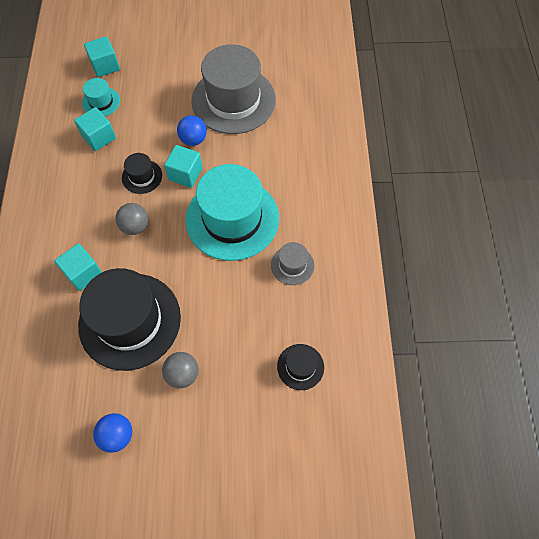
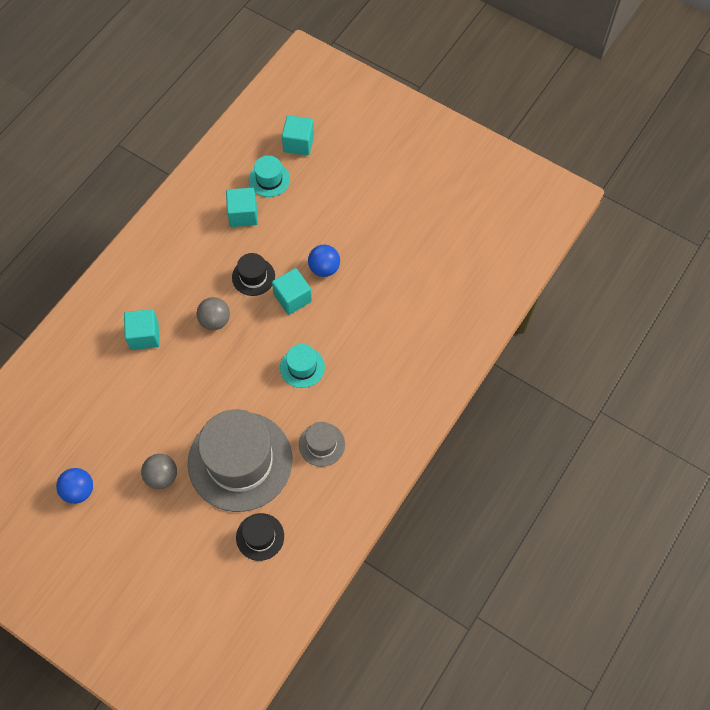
camera: 35 degrees right, 0 degrees up
black hat [78,268,181,371] -> none
turquoise hat [185,164,279,261] -> turquoise hat [280,344,325,388], size x0.45
grey hat [192,44,276,134] -> grey hat moved to [188,409,292,512]

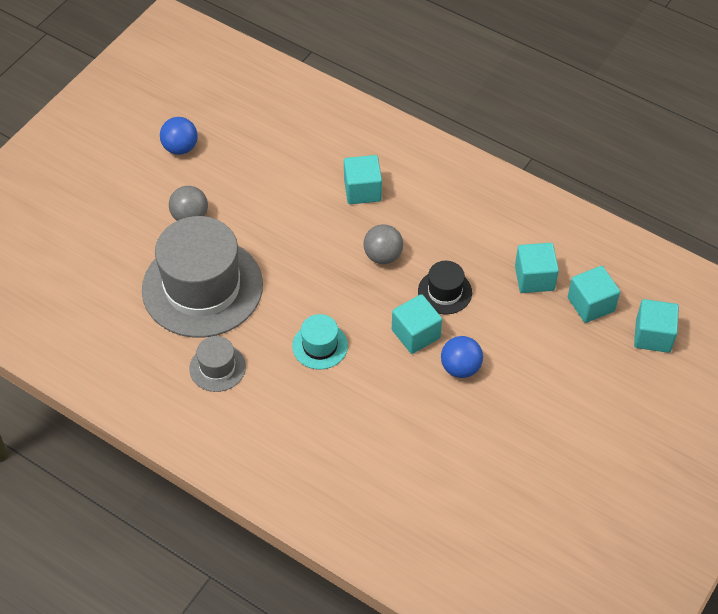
camera: 90 degrees right, 10 degrees down
black hat [236,513,284,561] -> none
turquoise hat [249,155,290,197] -> turquoise cube [568,266,620,323]

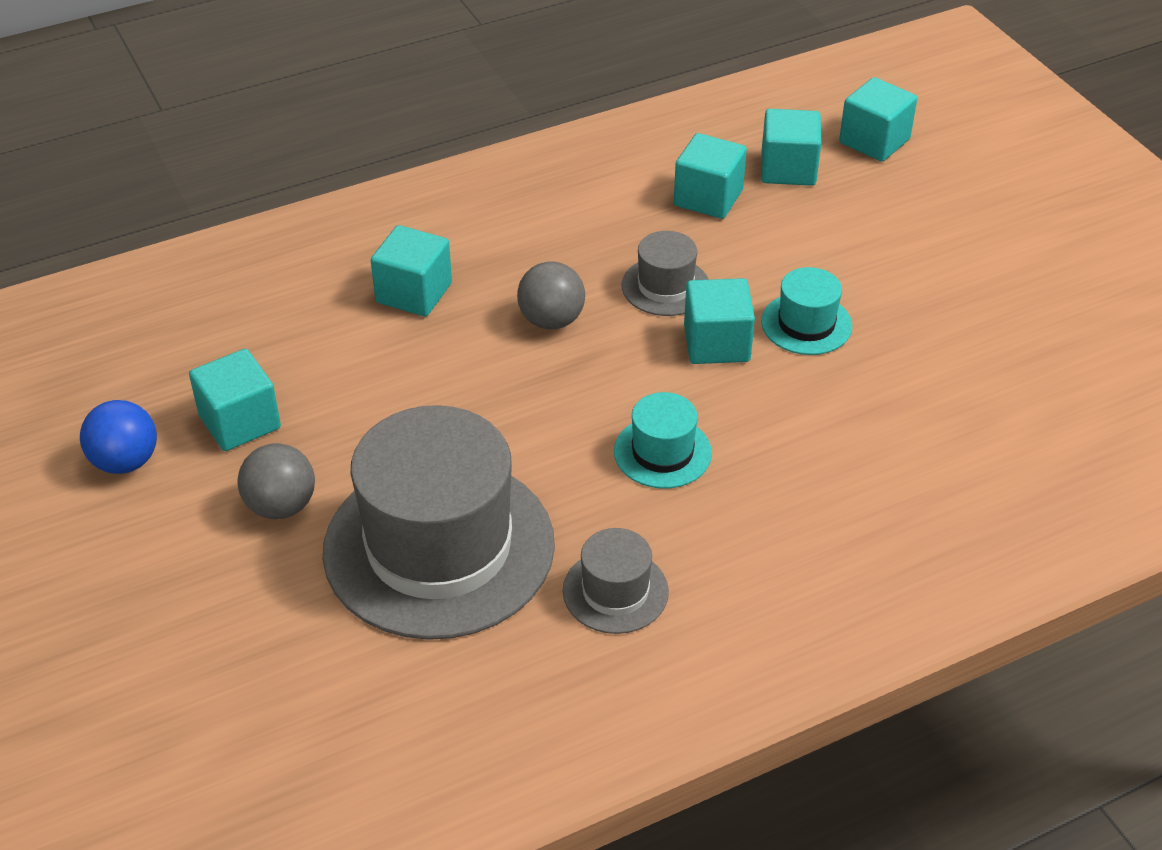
camera: 60 degrees left, 10 degrees down
black hat [418,261,472,314] -> grey hat [621,231,709,316]
blue ball [441,336,483,378] -> turquoise hat [761,267,852,355]
none -> turquoise cube [189,349,281,451]

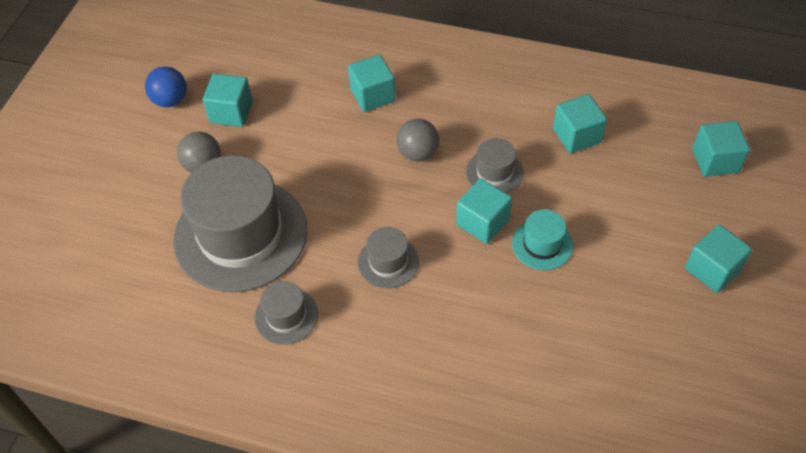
camera: 45 degrees right, 10 degrees up
turquoise hat [614,392,712,489] -> grey hat [358,227,419,288]
turquoise cube [761,109,821,186] -> turquoise cube moved to [685,224,752,293]

